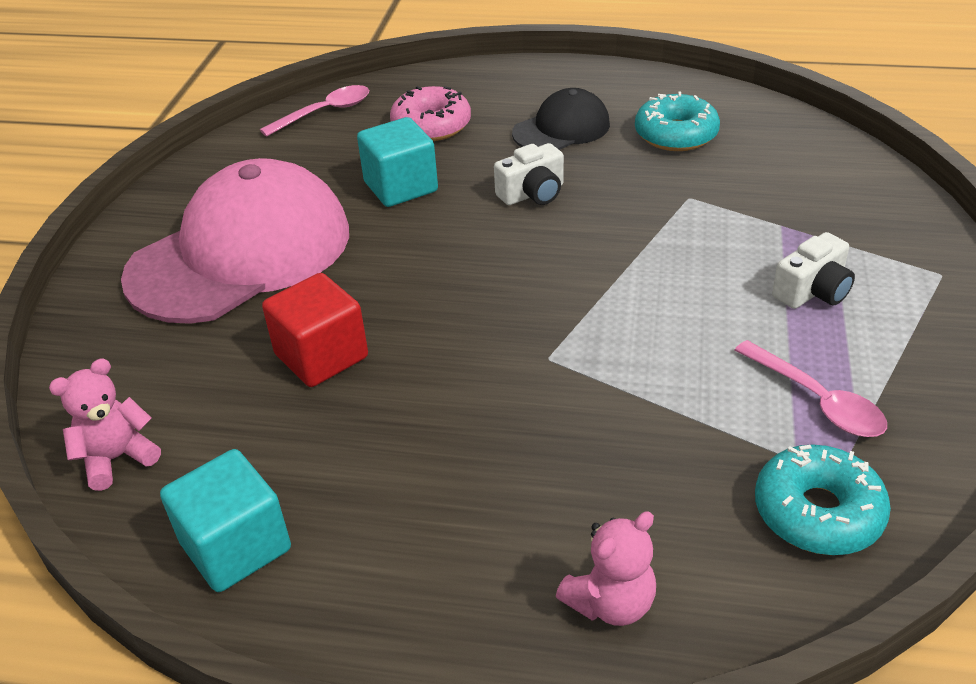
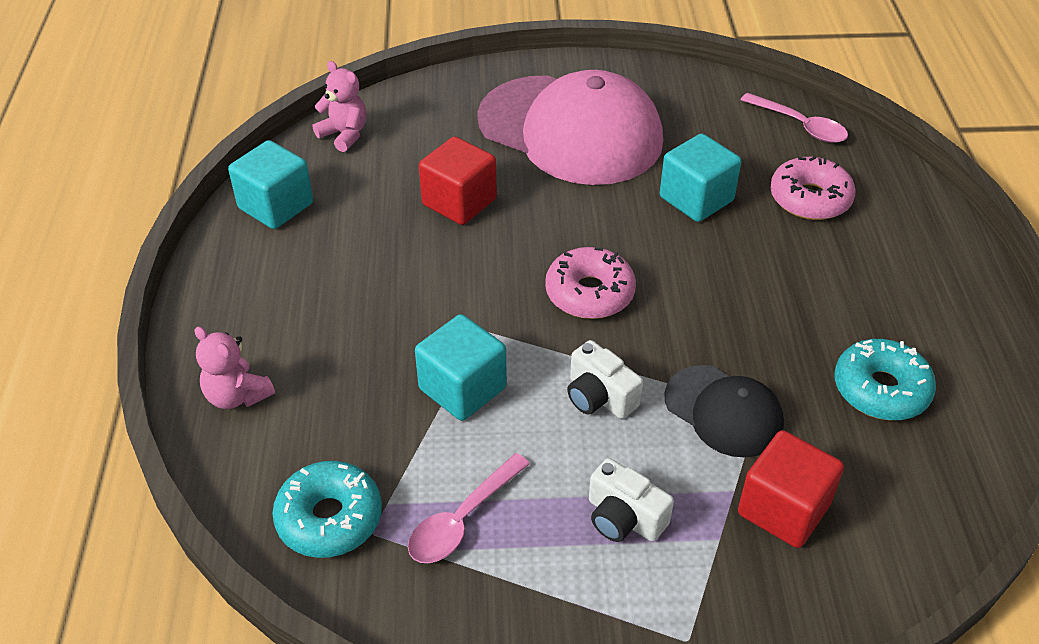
camera: 75 degrees right, 5 degrees up
white camera [494,143,564,205] -> white camera moved to [567,340,643,419]
black cap [512,88,610,150] -> black cap moved to [665,365,784,457]
none -> turquoise cube [415,314,507,421]
none -> pink donut [545,247,636,319]
none -> red cube [738,430,844,548]

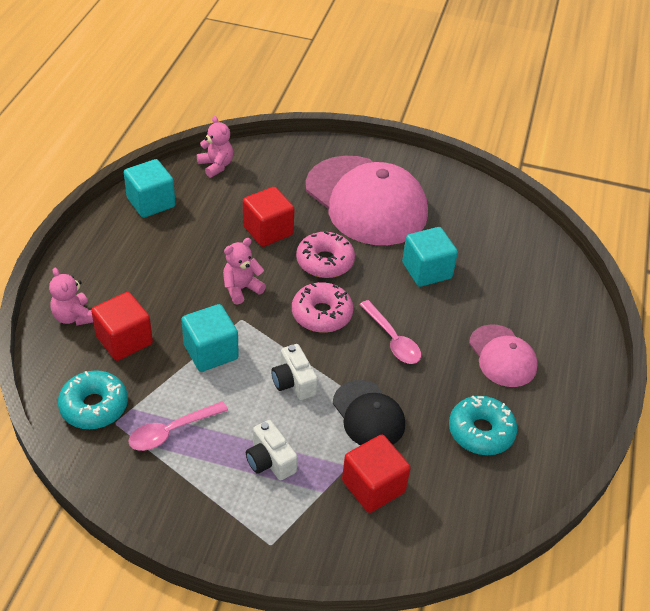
camera: 15 degrees right, 0 degrees up
pink spoon [741,93,848,143] -> pink spoon moved to [359,300,421,364]
pink donut [770,156,855,220] -> pink donut moved to [296,231,355,278]
none -> red cube [91,292,153,361]
none -> pink teddy bear [223,238,266,305]
none -> pink cap [469,324,538,387]

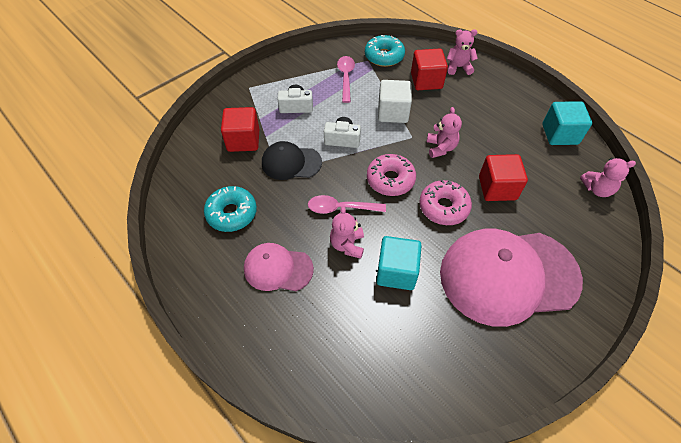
camera: 125 degrees right, 10 degrees up
turquoise cube [181,304,239,372] -> white cube [378,80,412,123]
none -> pink teddy bear [330,206,364,259]

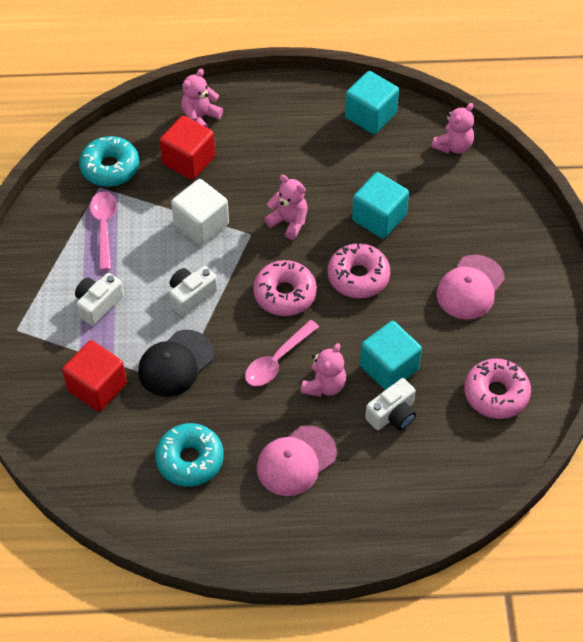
camera: 50 degrees left, 0 degrees up
pink teddy bear [330,206,364,259] -> pink teddy bear turned 105 degrees counterclockwise [301,343,346,397]
pink spoon [337,56,355,103] -> pink spoon turned 45 degrees clockwise [90,191,116,271]
pink cap [440,229,583,327] -> pink cap [436,255,505,319], size x0.51
red cube [479,154,528,201] -> turquoise cube [352,172,409,239]
none -> white camera [365,378,416,430]
none -> pink donut [464,358,531,419]

